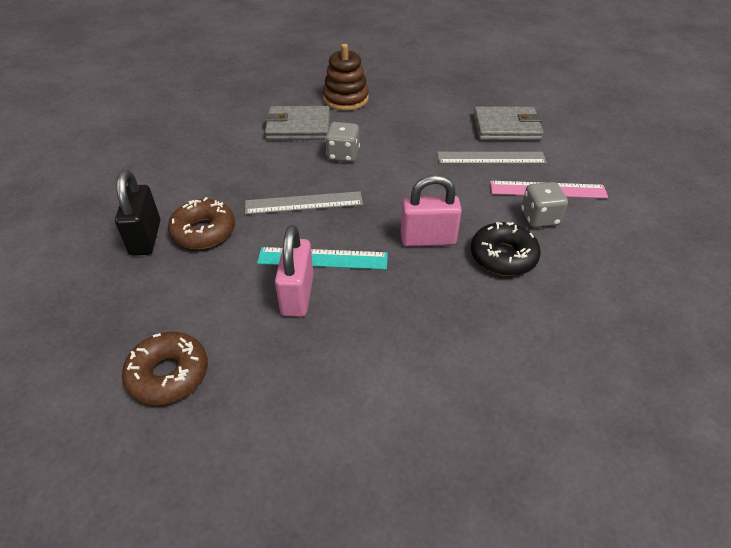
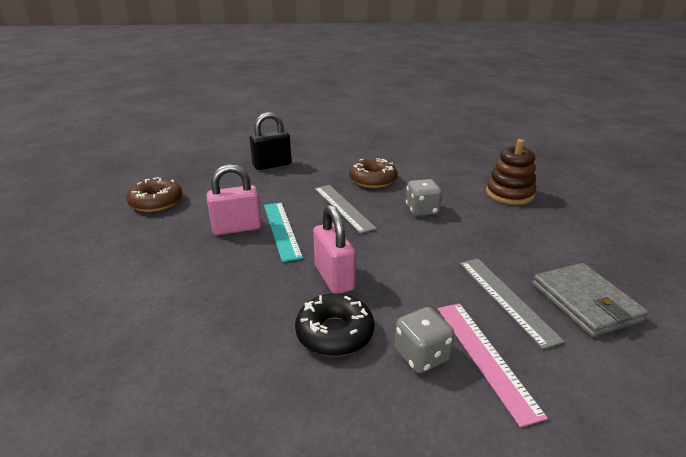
camera: 70 degrees right, 15 degrees down
brown donut [168,197,235,249] -> brown donut moved to [349,158,397,188]
grey wallet [265,106,330,140] -> none

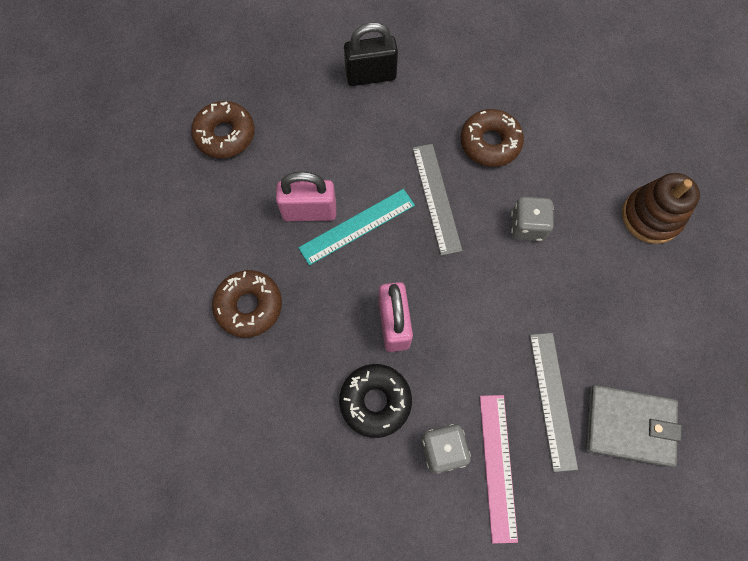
camera: 15 degrees right, 40 degrees up
turquoise ruler [264,202,303,262] -> turquoise ruler turned 60 degrees clockwise [298,189,415,266]
grey wallet [533,263,648,337] -> grey wallet turned 75 degrees counterclockwise [585,385,682,467]
none -> brown donut [212,270,282,338]

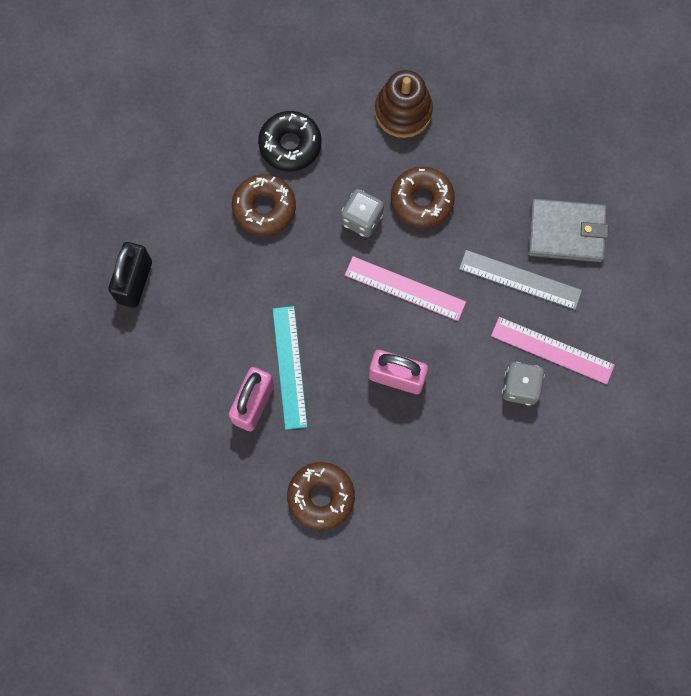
camera: 65 degrees left, 5 degrees up
brown donut [191,101,255,158] -> brown donut moved to [391,166,455,228]
black donut [339,364,412,438] -> black donut moved to [258,111,322,172]
grey ruler [412,144,462,256] -> none
grey wallet [585,385,682,467] -> grey wallet turned 60 degrees clockwise [528,199,609,262]
none -> pink ruler [345,256,466,321]

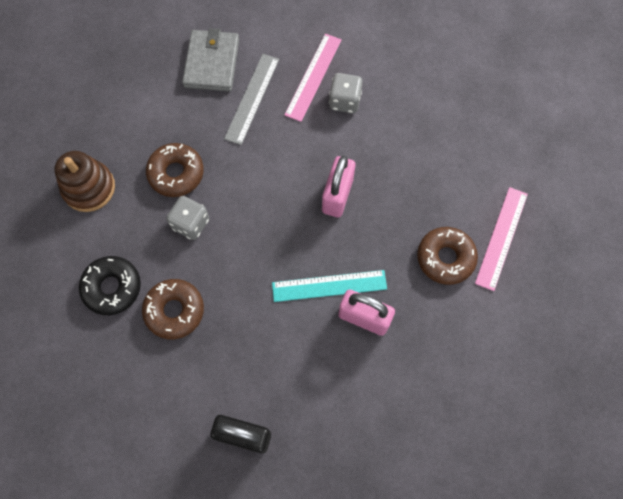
camera: 90 degrees left, 5 degrees down
pink ruler [345,256,466,321] -> pink ruler moved to [475,187,528,291]

